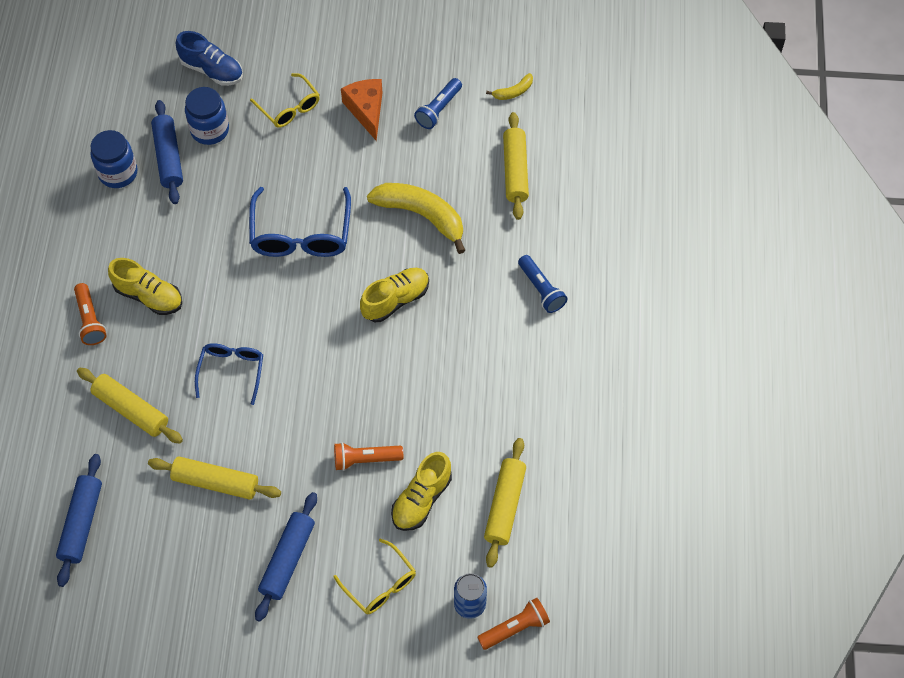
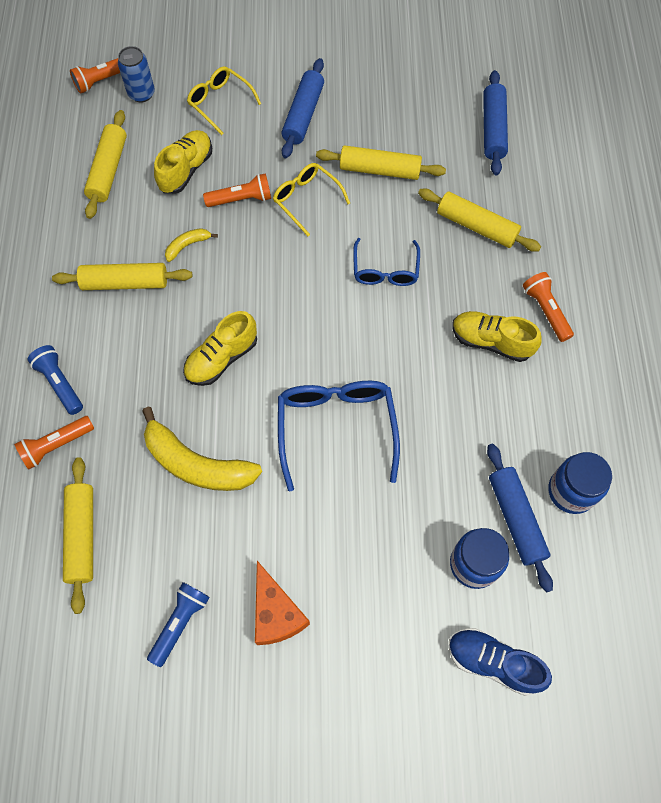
camera: 175 degrees right, 5 degrees up
yellow glasses [250,73,320,128] -> yellow glasses moved to [273,163,350,236]
yellow banana [486,73,533,100] -> yellow banana moved to [165,228,218,262]
none -> orange flashlight [14,416,94,470]
none -> yellow rolling pin [52,263,192,290]

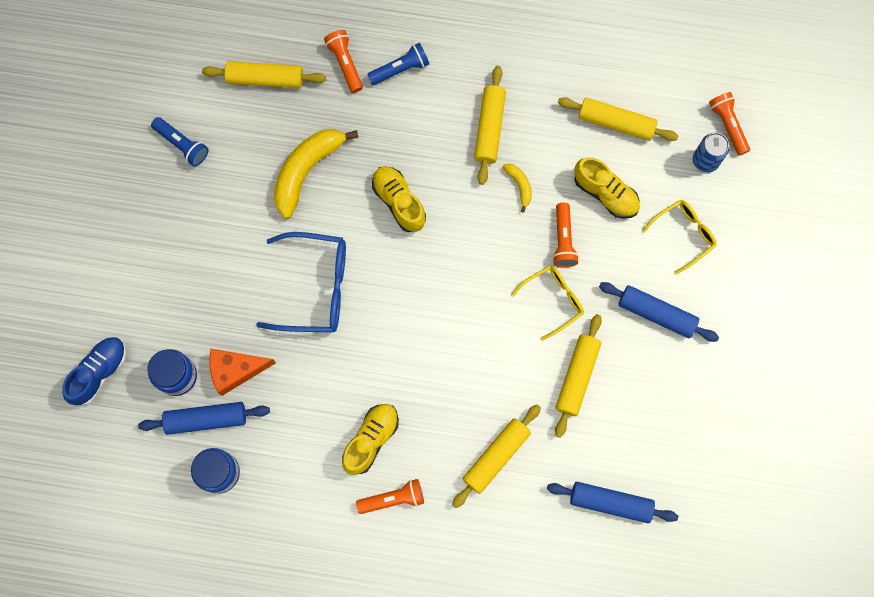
camera: 100 degrees right, 10 degrees up
orange cheese [255,561,310,645] -> orange cheese moved to [209,349,276,396]
blue glasses [353,238,420,286] -> none

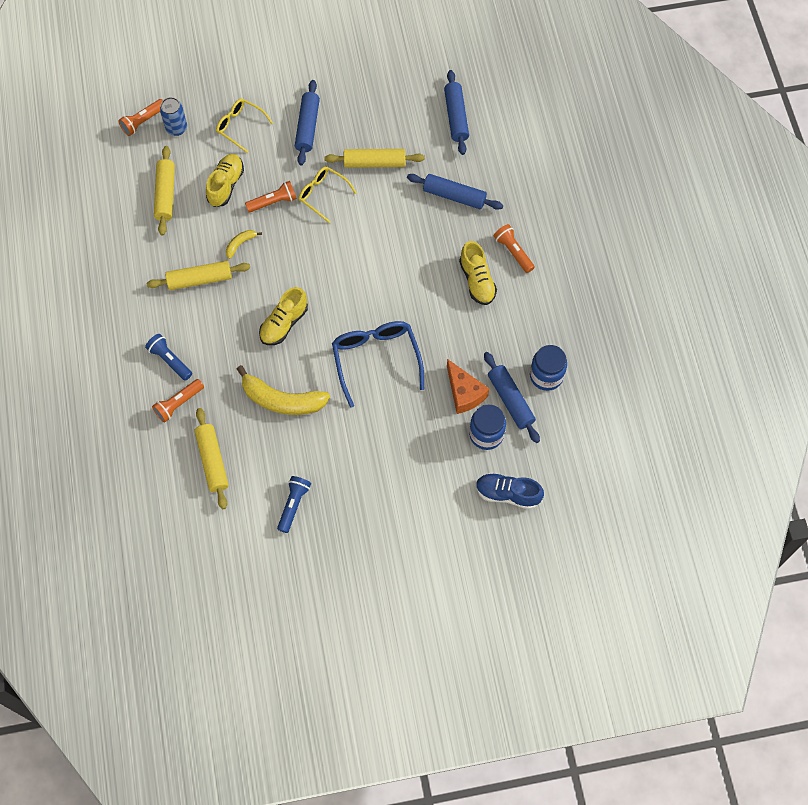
camera: 110 degrees left, 10 degrees down
yellow shoe [342,404,399,475] -> yellow shoe turned 120 degrees counterclockwise [459,241,497,305]
yellow rolling pin [452,404,541,508] -> blue rolling pin [407,174,503,210]

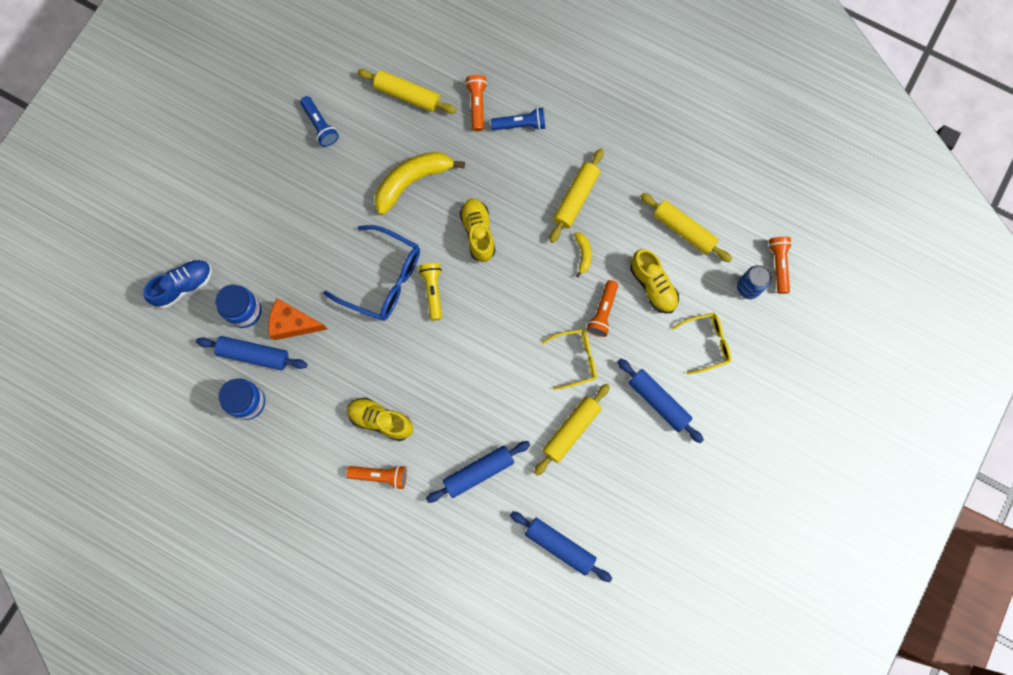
camera: 130 degrees right, 10 degrees up
none -> yellow flashlight [419,263,442,320]

